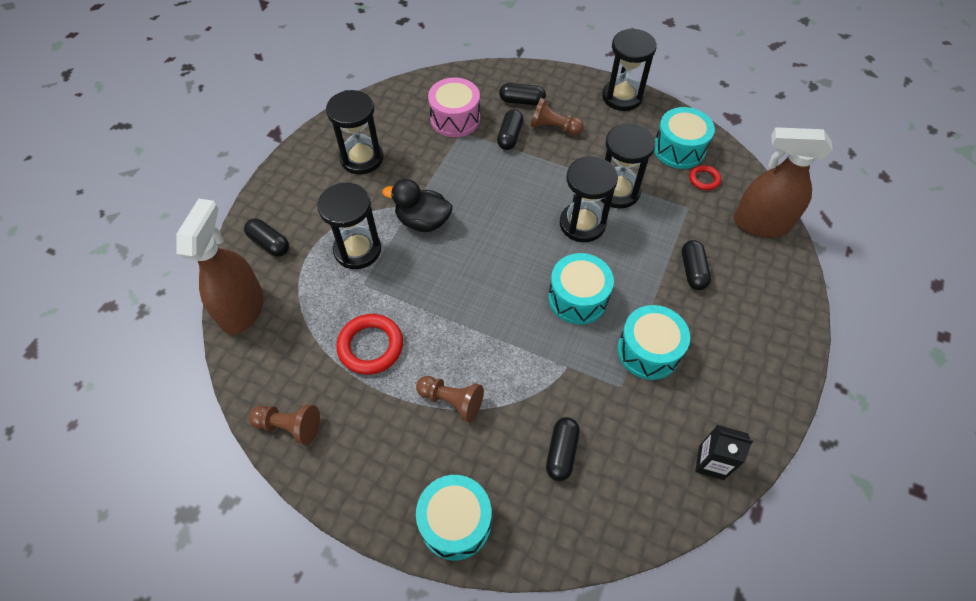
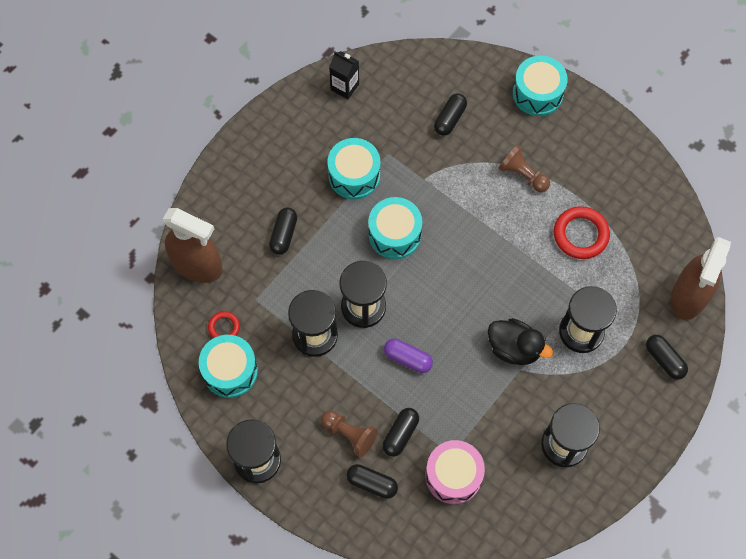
camera: 165 degrees left, 10 degrees up
brown pawn [249,404,320,445] -> none
none -> purple capsule [384,339,433,373]

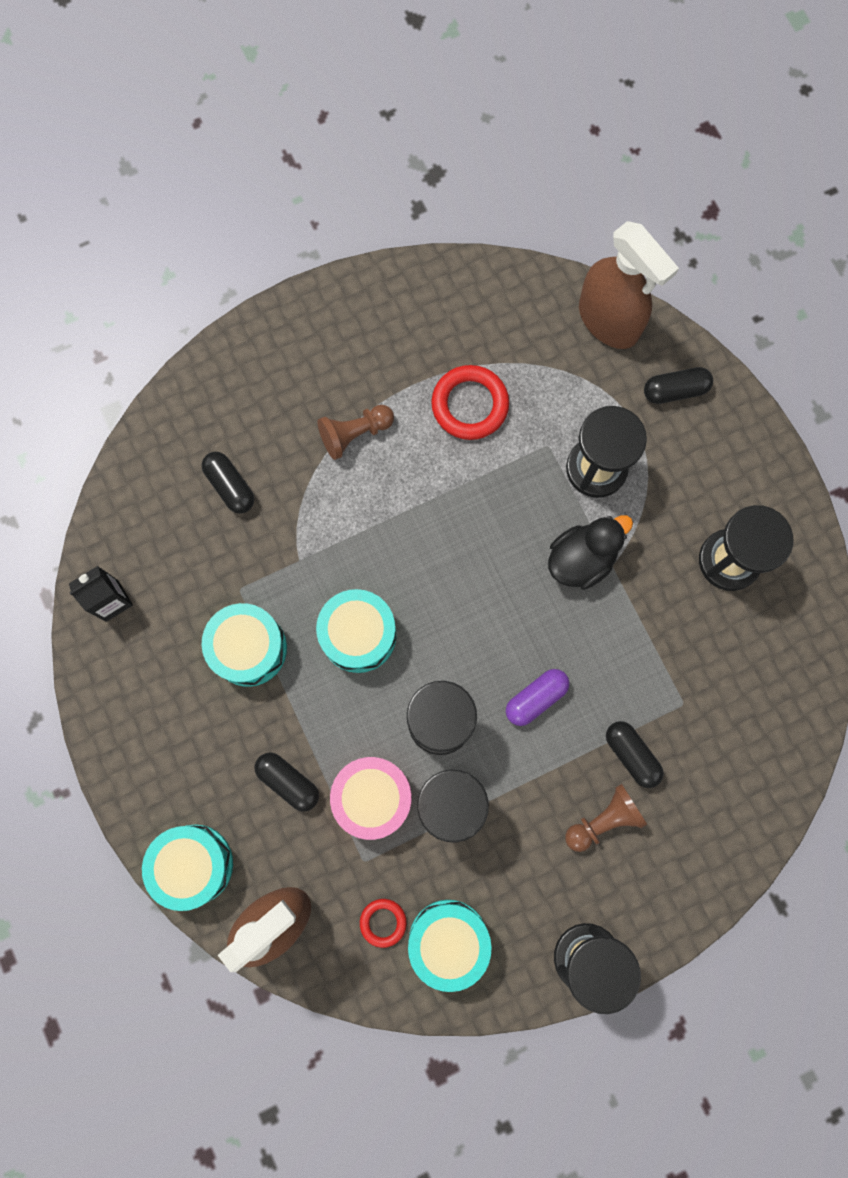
camera: 65 degrees left, 10 degrees up
black capsule [346,464,398,499] -> none
pink drum [425,440,485,504] -> pink drum moved to [330,757,412,840]
turquoise drum [513,55,568,116] -> turquoise drum moved to [142,824,233,911]

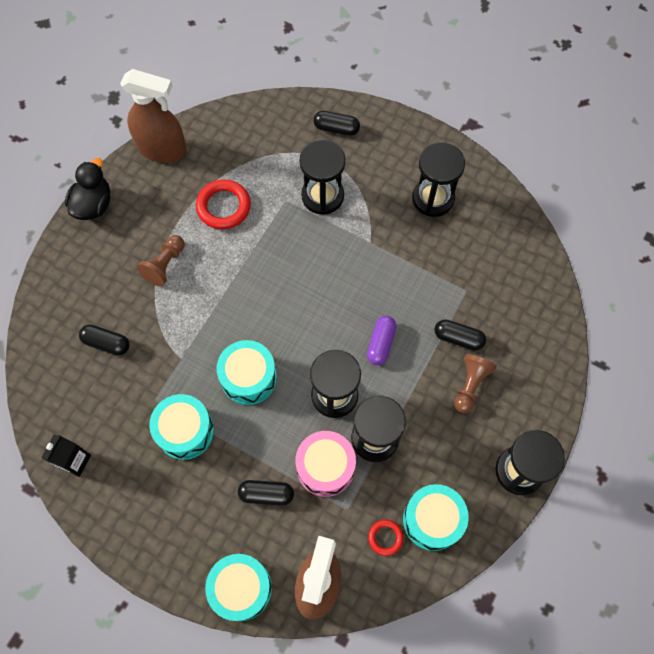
camera: 35 degrees left, 10 degrees down
black duck [548,515,633,590] -> black duck moved to [65,158,110,220]
brown spray bottle [579,221,679,349] -> brown spray bottle moved to [120,69,187,163]
black capsule [644,367,713,404] -> black capsule turned 60 degrees clockwise [313,111,360,136]

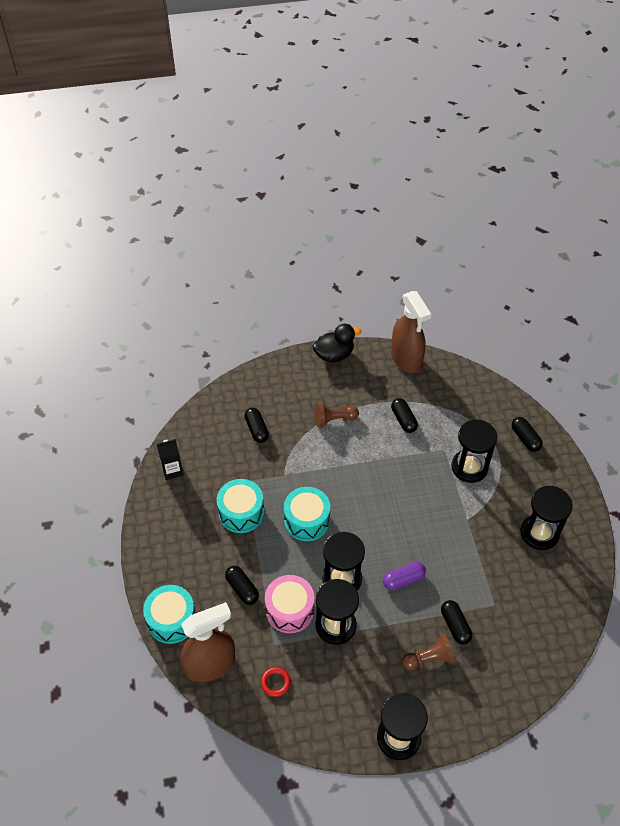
camera: 50 degrees right, 15 degrees down
red ring [196,179,251,229] -> black capsule [391,398,418,433]
turquoise drum [403,484,469,551] -> none

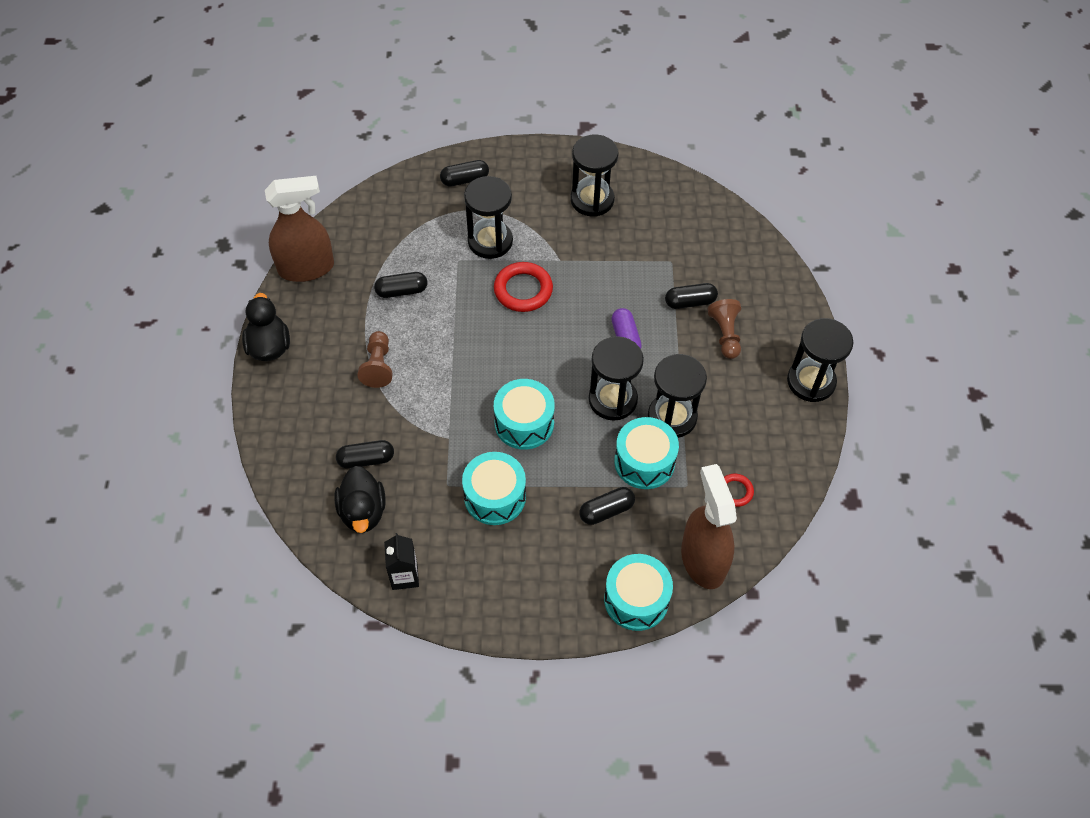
camera: 80 degrees left, 5 degrees up
pink drum [265,575,315,633] -> turquoise drum [614,417,679,489]
none -> black duck [335,466,386,533]
none -> red ring [494,262,553,312]

